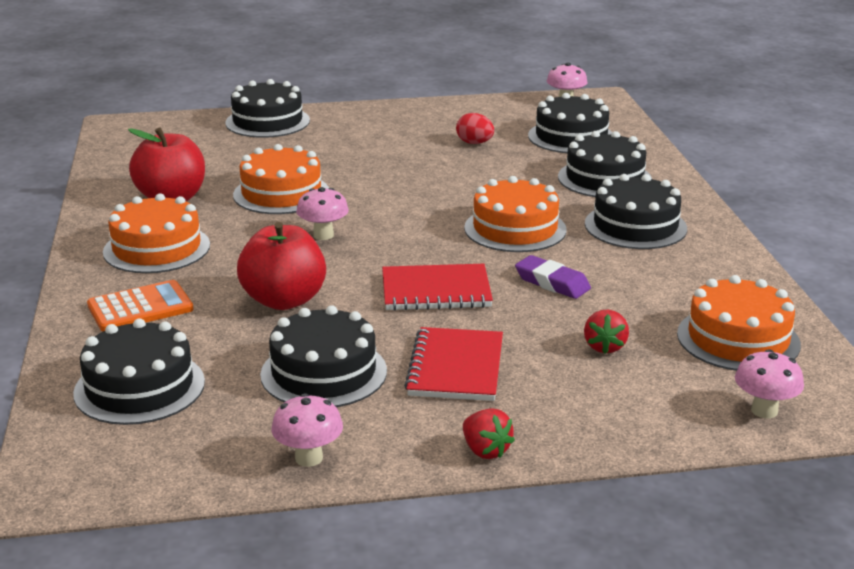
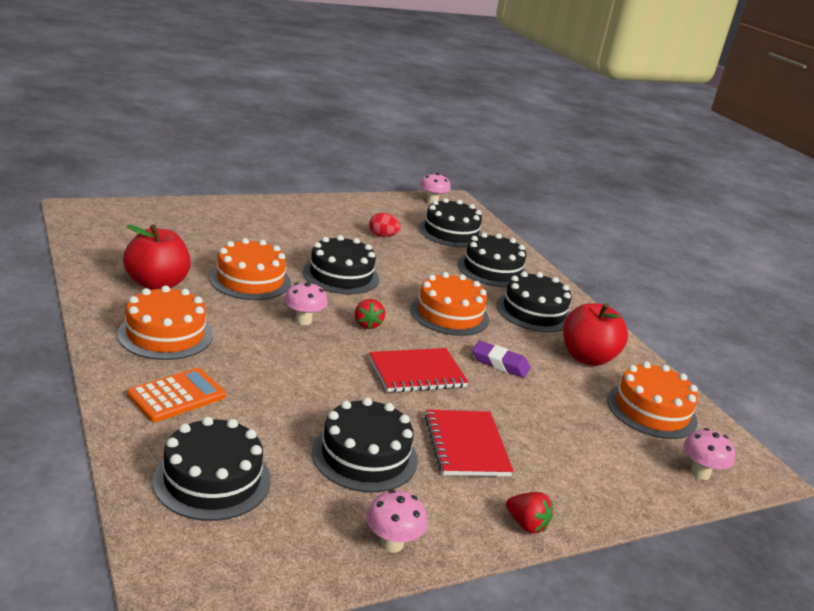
camera: 20 degrees left, 0 degrees up
black cake [225,79,310,138] -> black cake moved to [303,235,379,294]
red apple [237,222,326,310] -> red apple moved to [563,303,628,366]
red strawberry [584,310,629,354] -> red strawberry moved to [355,299,385,329]

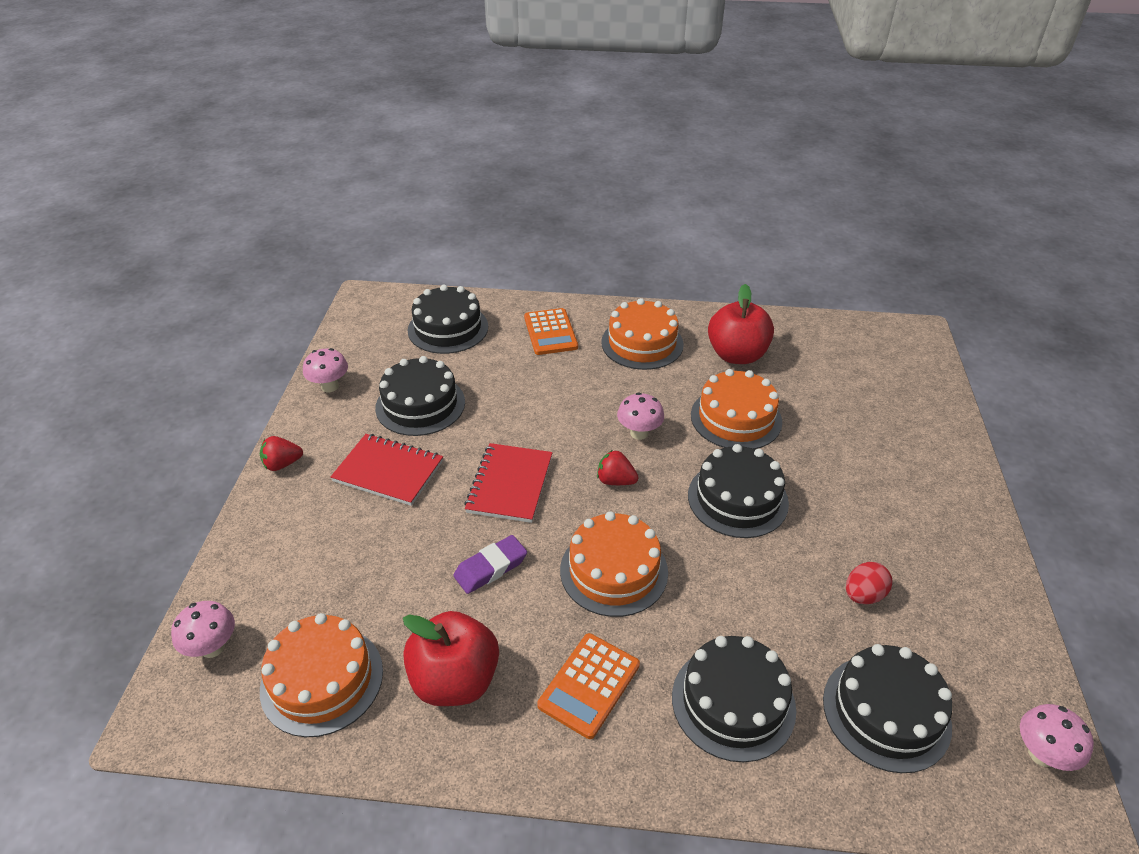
camera: 125 degrees right, 15 degrees up
black cake [496,271,572,332] -> orange calculator [537,633,640,739]

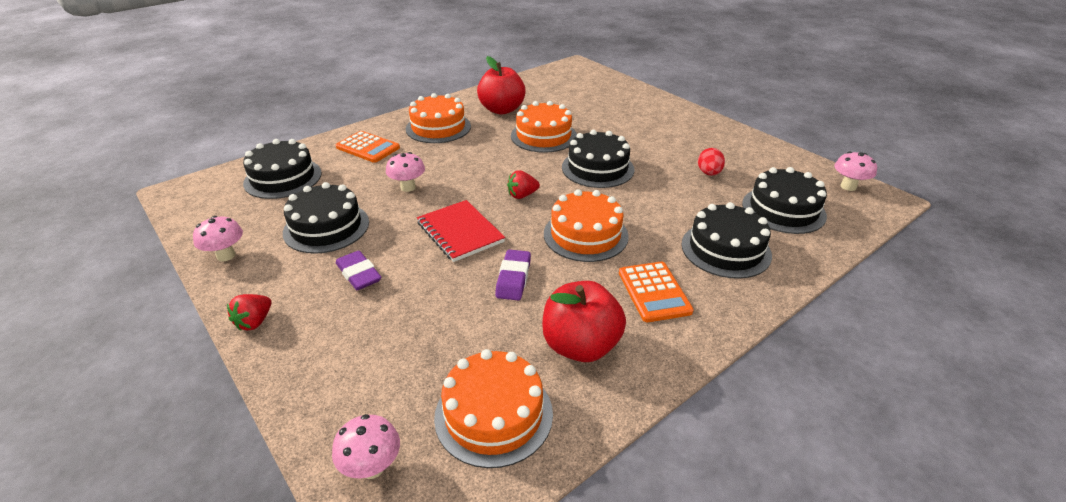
camera: 45 degrees left, 5 degrees down
red notebook [331,434,443,506] -> purple eraser [336,251,382,290]
pink mushroom [617,392,664,440] -> pink mushroom moved to [386,152,425,192]

